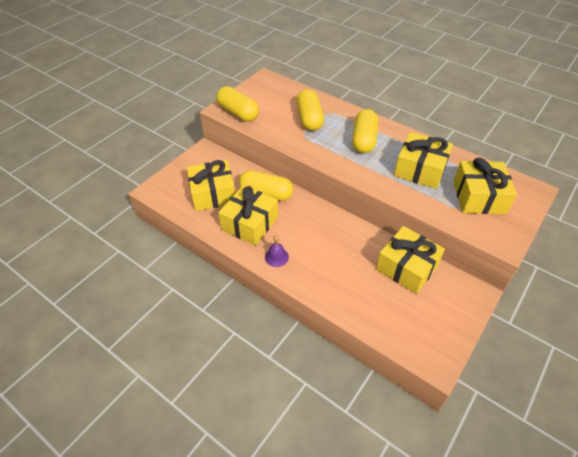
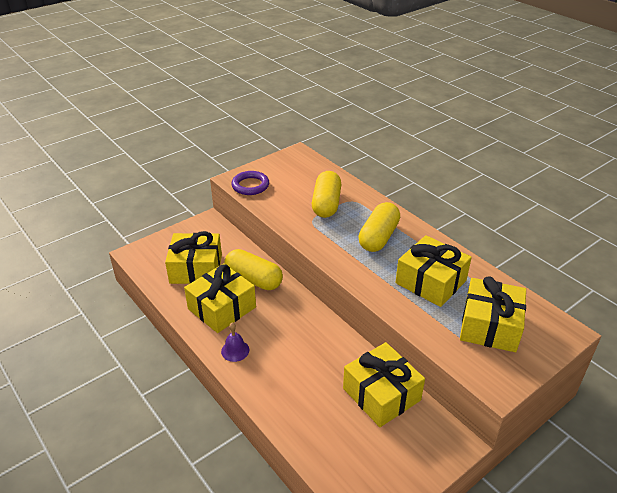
camera: 15 degrees right, 10 degrees down
yellow capsule [216,86,259,122] -> purple ring [231,171,269,195]

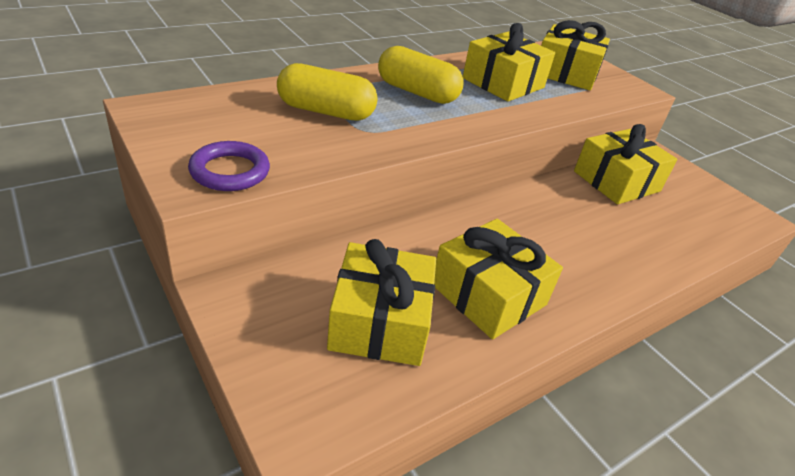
camera: 90 degrees left, 0 degrees up
purple bell [221,323,249,362] -> none
yellow capsule [225,249,283,290] -> none

